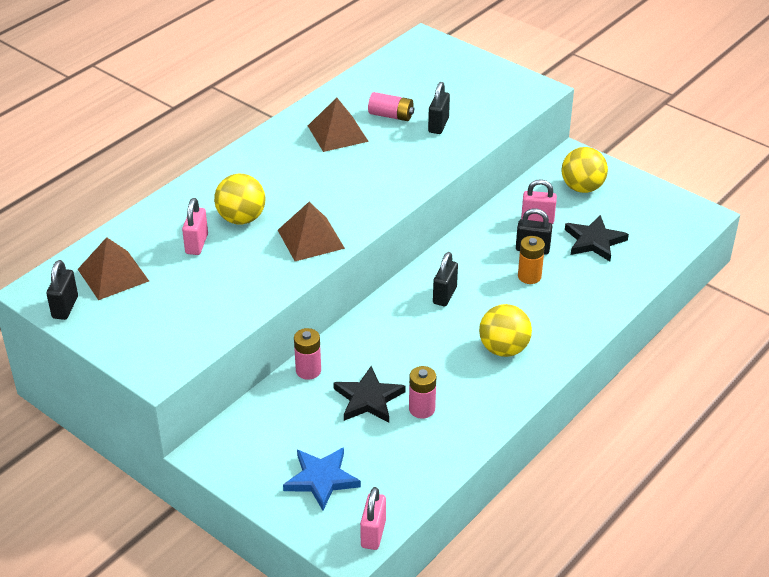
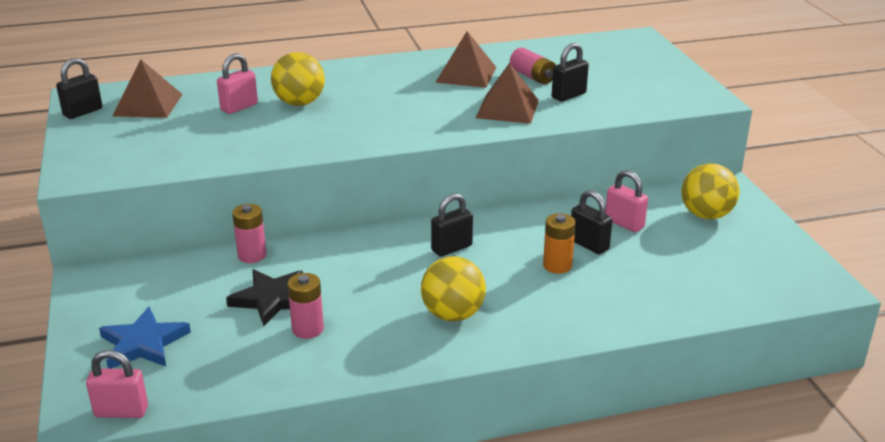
camera: 35 degrees right, 10 degrees down
brown pyramid [278,202,345,261] -> brown pyramid moved to [476,63,539,124]
pink padlock [360,487,386,550] -> pink padlock turned 45 degrees clockwise [86,350,148,418]
black star [565,215,629,261] -> none

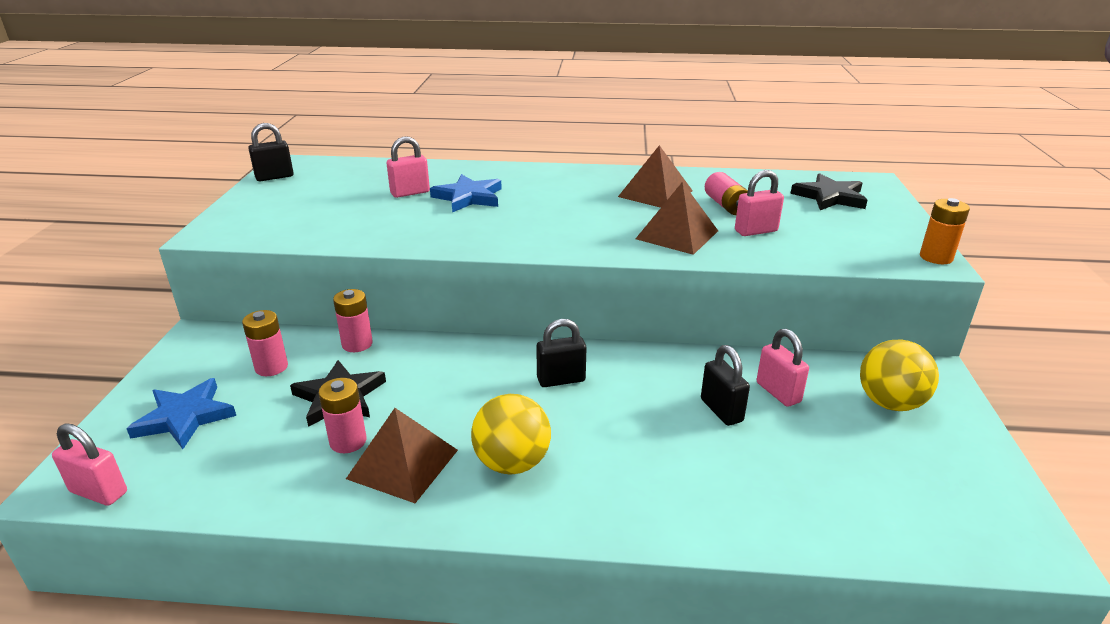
camera: 20 degrees right, 0 degrees up
brown pyramid [113,59,183,118] -> brown pyramid moved to [346,408,458,503]
yellow ball [271,52,325,106] -> blue star [430,174,502,212]
orange battery [543,213,576,274] -> orange battery moved to [920,198,970,264]
black padlock [552,43,589,102] -> pink padlock [735,170,784,236]
none -> pink battery [242,310,288,376]
none -> black star [790,173,868,210]

